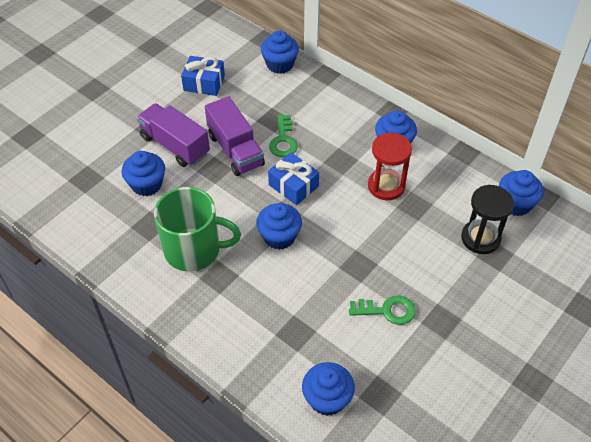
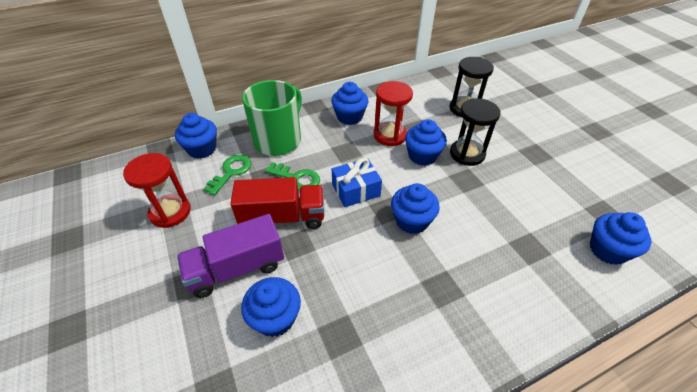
camera: 65 degrees left, 5 degrees down
green mug [154,187,241,271] -> green mug moved to [242,80,302,156]
blue gift [181,56,225,96] -> red hourglass [123,153,191,228]
purple truck [205,96,265,176] -> red truck [230,177,324,229]
green key [349,295,416,325] -> green key moved to [204,155,251,196]
blue cupcake [499,170,544,216] -> blue cupcake moved to [405,119,447,166]
none -> black hourglass [450,98,501,166]

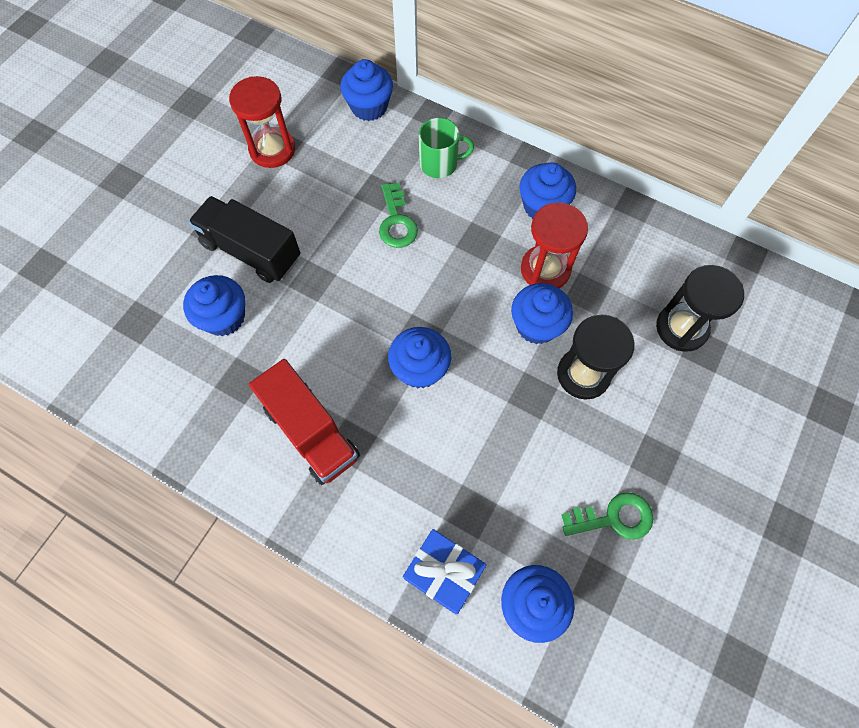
camera: 55 degrees right, 20 degrees up
purple truck [177,214,284,298] -> black truck [188,196,301,283]
green key [204,155,251,196] -> green key moved to [561,492,654,540]
red truck [230,177,324,229] -> red truck moved to [249,359,360,485]
green mug [242,80,302,156] -> green mug [418,118,474,178], size x0.57
blue gift [332,158,382,207] -> blue gift moved to [403,529,486,614]

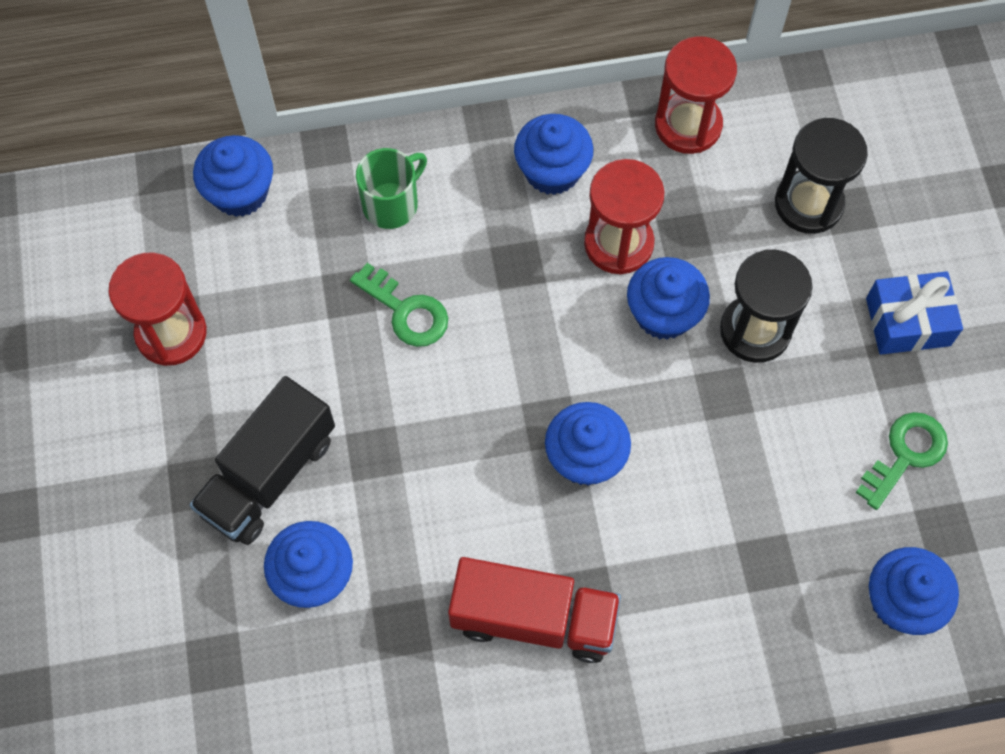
camera: 40 degrees left, 0 degrees up
black truck [188,196,301,283] -> black truck turned 45 degrees counterclockwise [189,376,335,545]
blue gift [403,529,486,614] -> blue gift moved to [866,271,963,355]
none -> red hourglass [655,36,737,154]

